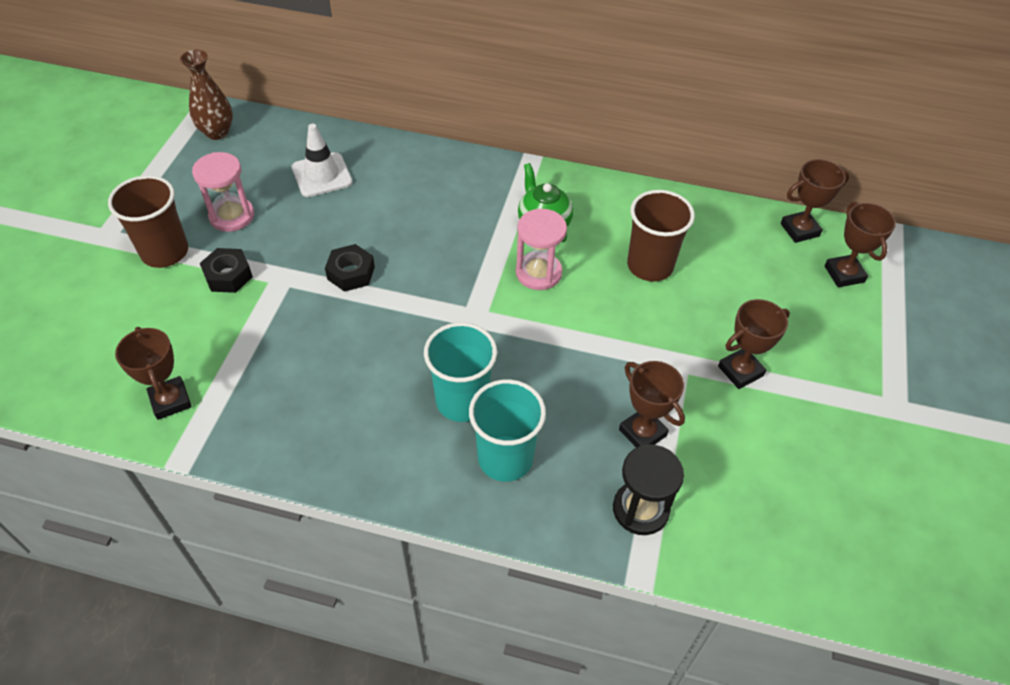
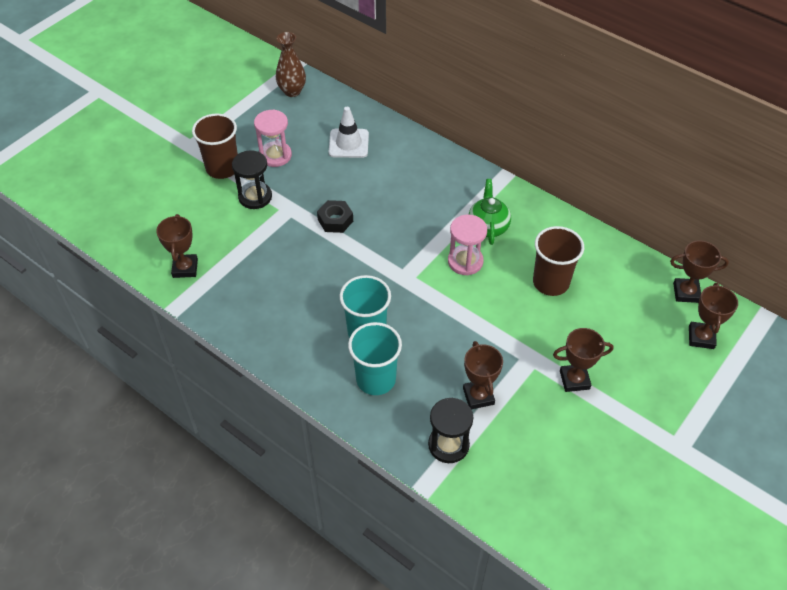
camera: 25 degrees right, 0 degrees up
black nut [200,248,253,293] -> black hourglass [232,150,272,209]

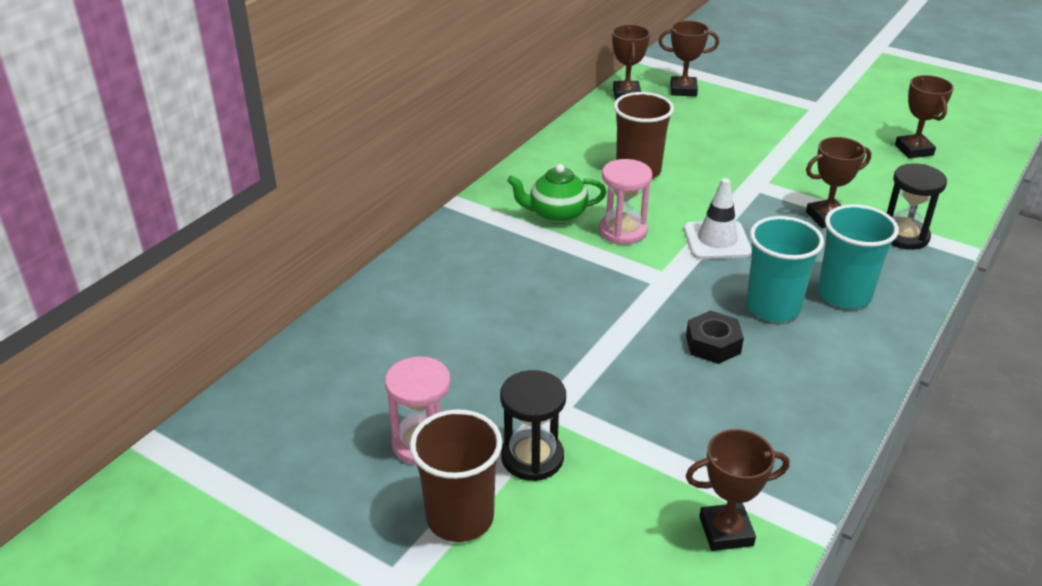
camera: 95 degrees left, 15 degrees down
brown vase [276,32,306,97] -> none
black nut [317,200,353,233] -> black nut moved to [686,311,744,364]
white traffic cone [329,107,369,158] -> white traffic cone moved to [684,178,752,259]
brown trophy [553,328,613,392] -> brown trophy moved to [895,75,954,158]

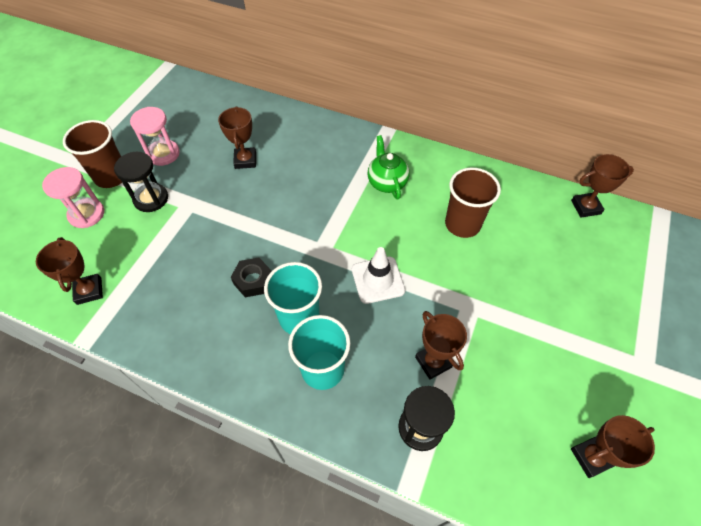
camera: 80 degrees right, 20 degrees up
pink hourglass [599,159,652,245] -> pink hourglass moved to [42,167,104,228]
brown trophy [658,21,719,96] -> brown trophy moved to [218,106,256,169]

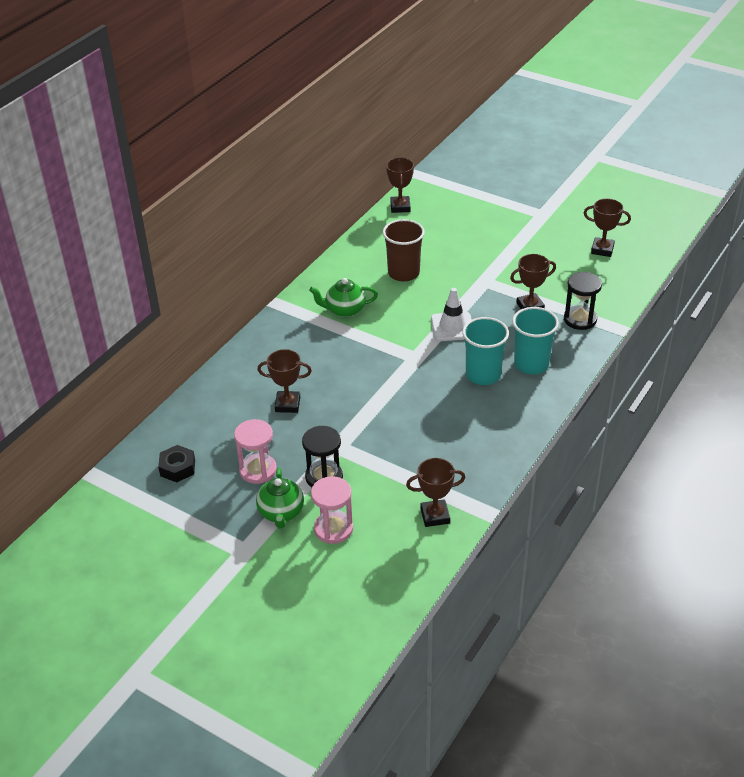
camera: 80 degrees left, 15 degrees down
brown cup [63,120,122,188] -> green teapot [256,467,304,529]
black nut [231,258,272,297] -> black nut moved to [158,445,195,483]
brown trophy [571,415,655,478] -> brown trophy turned 60 degrees counterclockwise [584,198,631,257]

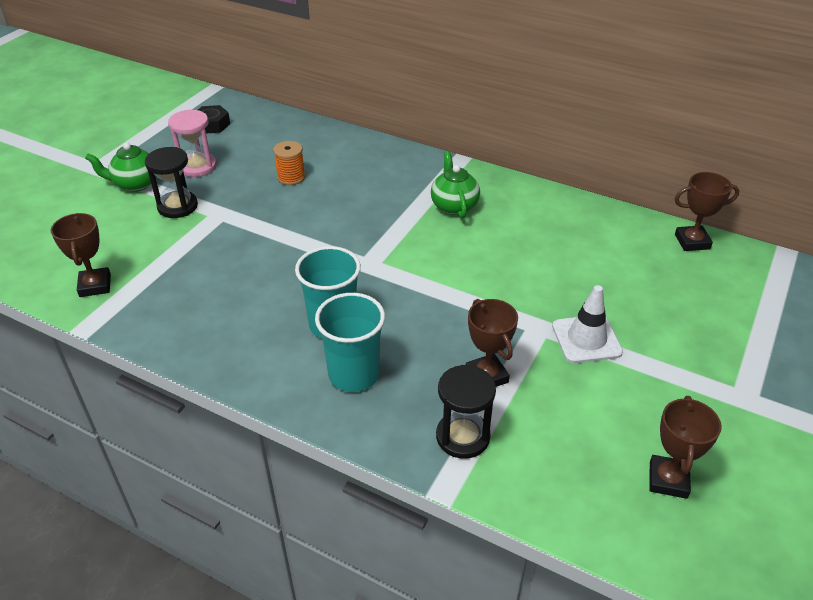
camera: 85 degrees right, 0 degrees up
brown trophy [257,349,312,413] -> orange spool [273,141,305,185]
pink hourglass [311,476,353,544] -> none
brown cup [383,219,425,281] -> none
white traffic cone [431,288,472,341] -> white traffic cone moved to [552,285,623,363]

